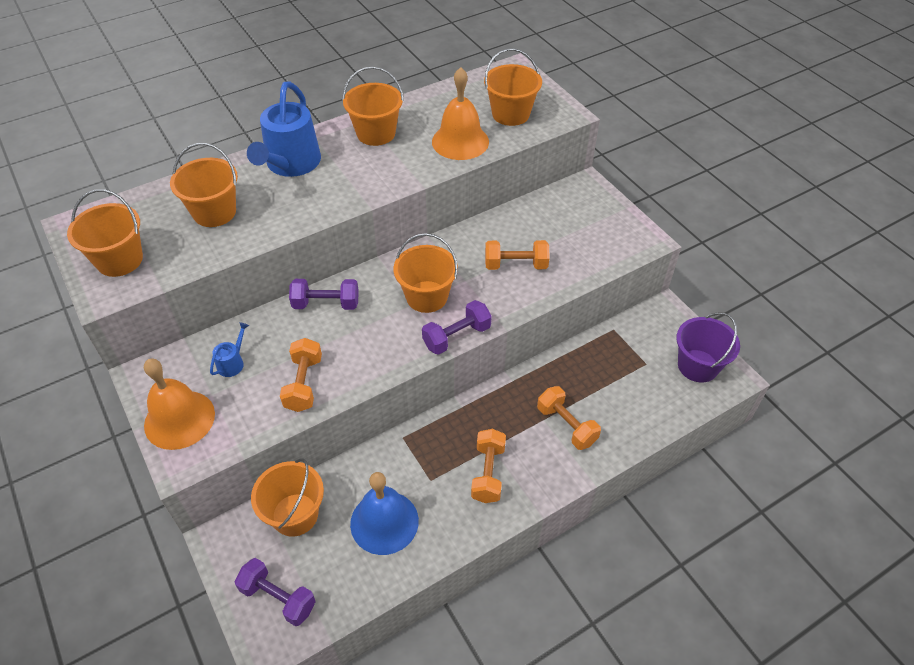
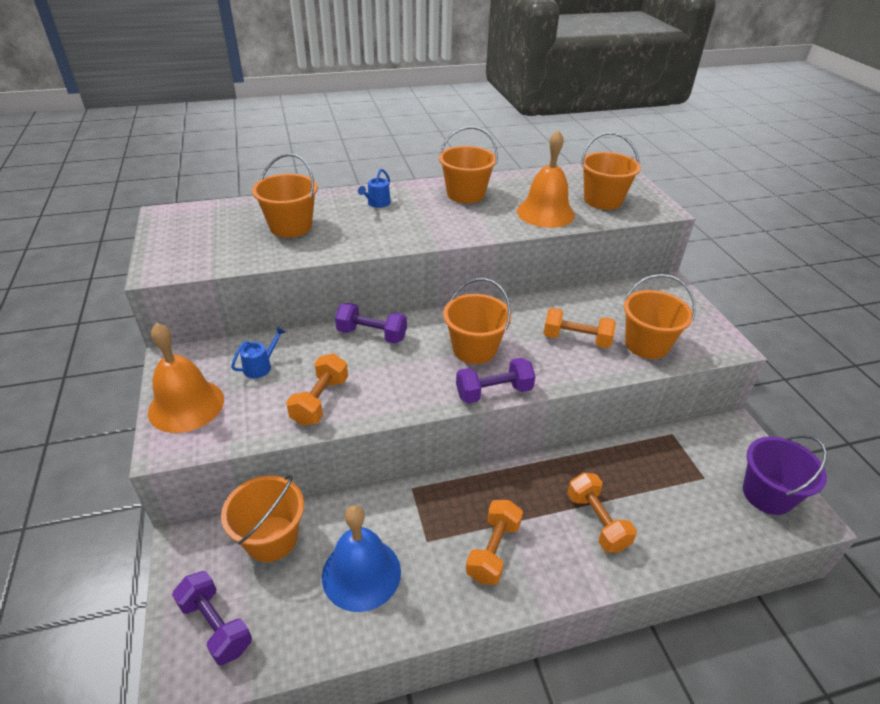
camera: 15 degrees right, 10 degrees down
orange bucket [67,189,143,277] -> orange bucket moved to [624,274,696,359]
blue watering can [247,81,321,177] -> blue watering can [358,169,391,208], size x0.44

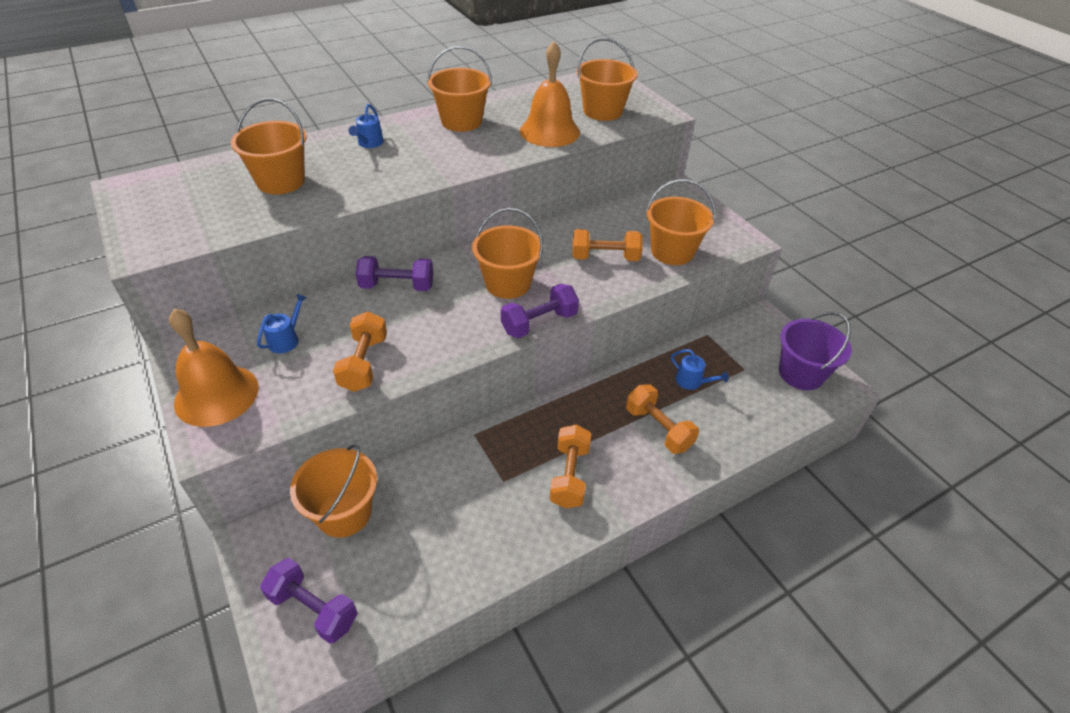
camera: 15 degrees left, 5 degrees up
blue bell [322,505,401,612] -> none
none -> blue watering can [671,349,729,390]

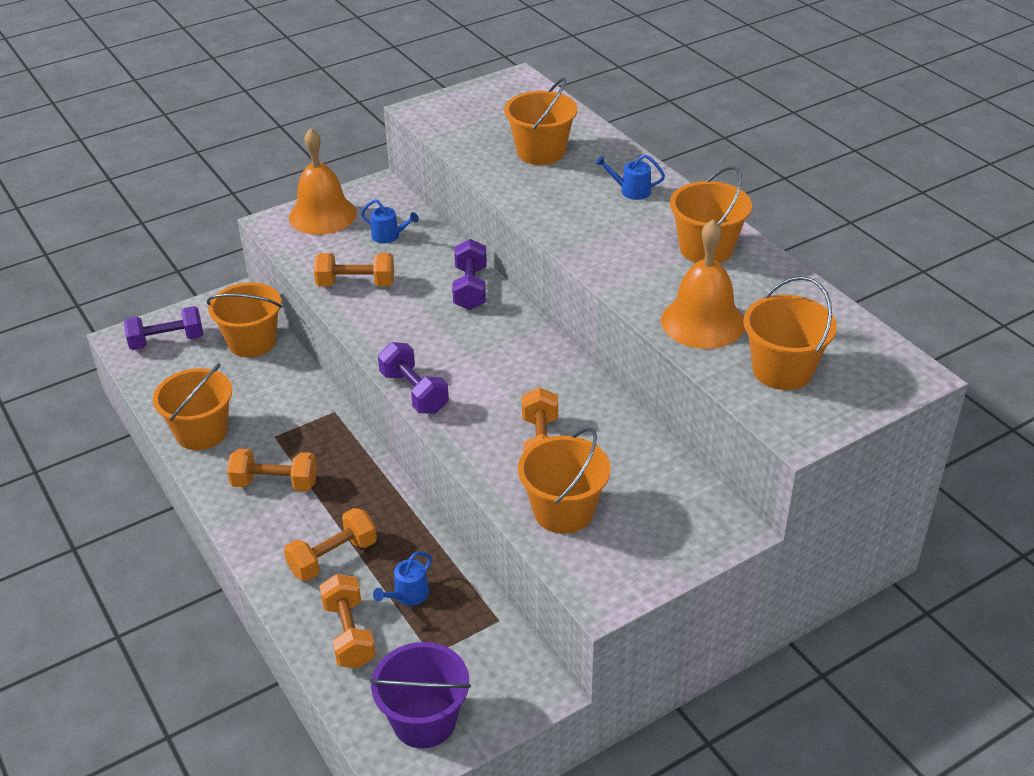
camera: 90 degrees right, 5 degrees down
purple dumbbell [260,558,357,644] -> purple dumbbell turned 45 degrees clockwise [124,306,203,350]
orange bucket [472,208,543,299] -> orange bucket moved to [153,363,232,450]
none -> orange dumbbell [319,574,376,668]

